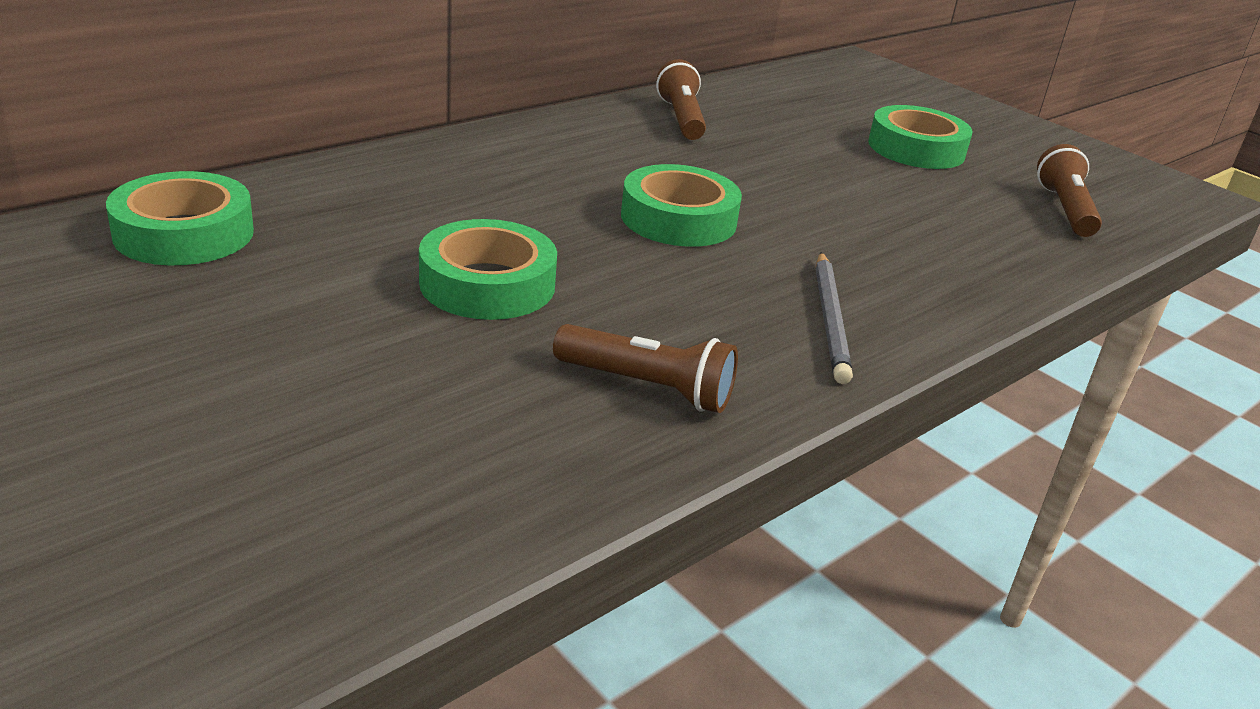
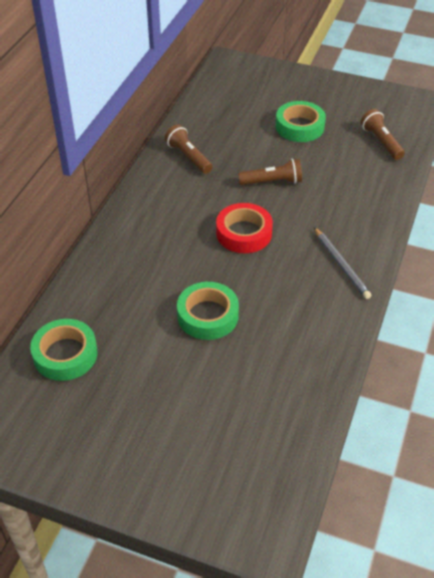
camera: 25 degrees left, 15 degrees up
brown flashlight [553,324,738,413] -> brown flashlight moved to [238,158,302,185]
green tape [621,164,742,247] -> red tape [216,203,273,253]

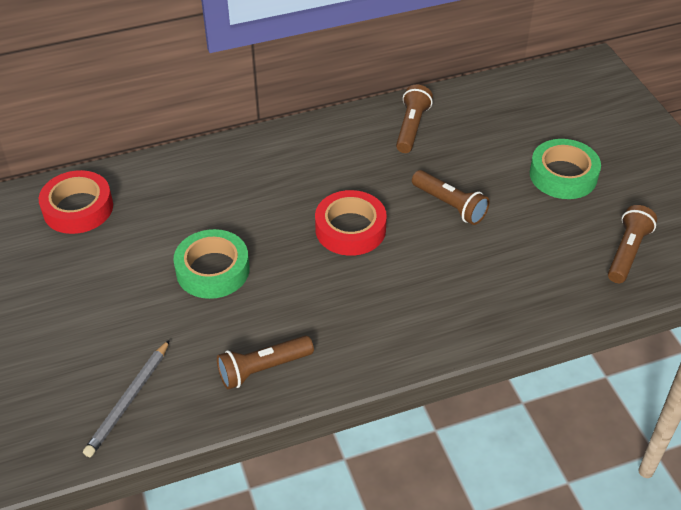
camera: 50 degrees right, 0 degrees up
green tape [30,319,97,381] -> red tape [39,170,113,234]
grey pencil [314,227,371,299] -> grey pencil moved to [83,340,170,457]
none -> brown flashlight [217,336,314,389]

